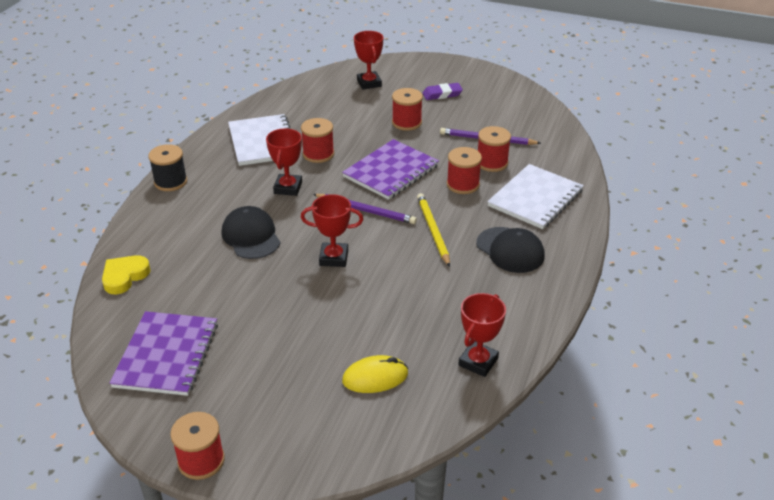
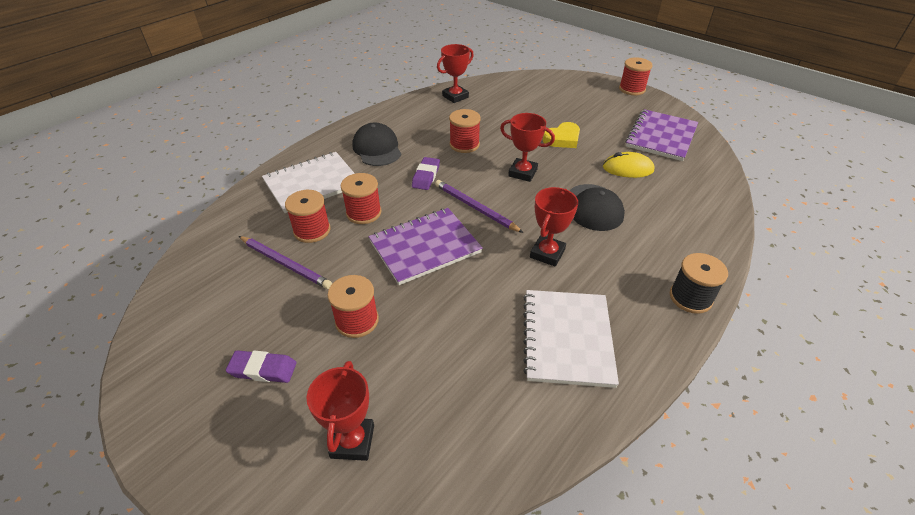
camera: 160 degrees left, 5 degrees up
yellow heart [102,255,151,294] -> yellow heart moved to [543,122,580,148]
red spool [301,118,334,163] -> red spool moved to [449,109,481,153]
yellow mouse [342,355,408,393] -> yellow mouse moved to [603,152,655,178]
yellow pencil [417,193,450,267] -> purple eraser [412,157,440,190]

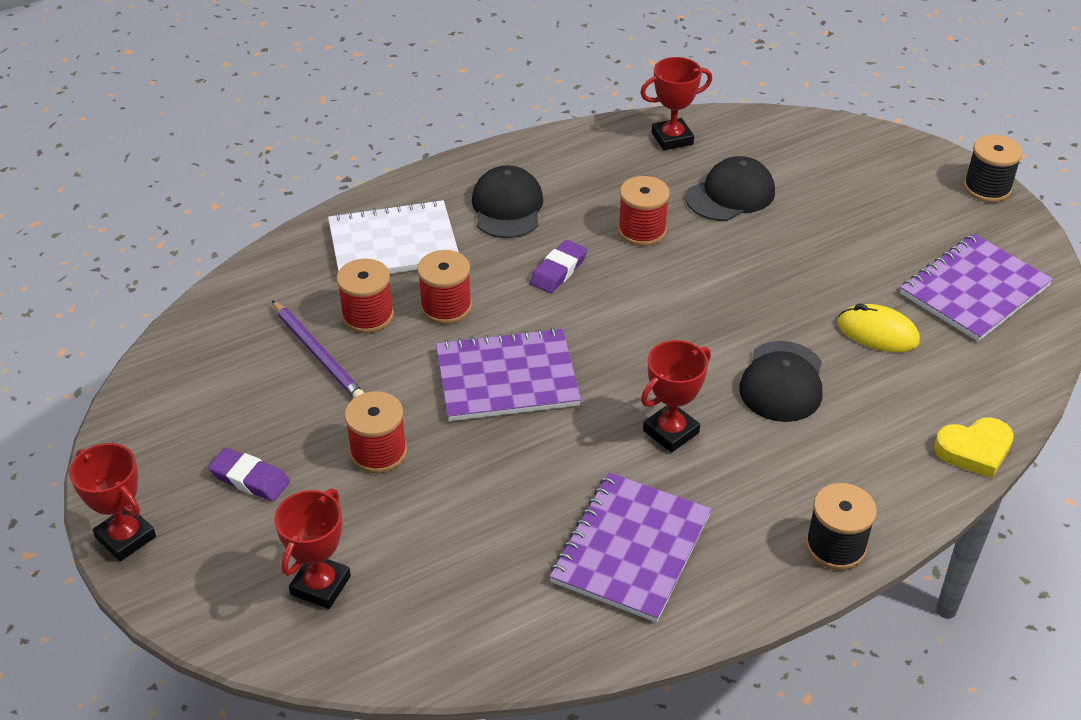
camera: 20 degrees right, 0 degrees up
purple pencil [435,180,524,233] -> none
red trophy [500,113,555,182] -> red trophy moved to [69,443,156,561]
white notebook [523,290,619,388] -> purple notebook [550,472,712,622]
yellow heart [543,122,580,148] -> yellow heart moved to [934,418,1014,478]
red spool [619,58,652,95] -> black spool [964,135,1023,202]
none -> black cap [686,156,775,221]

